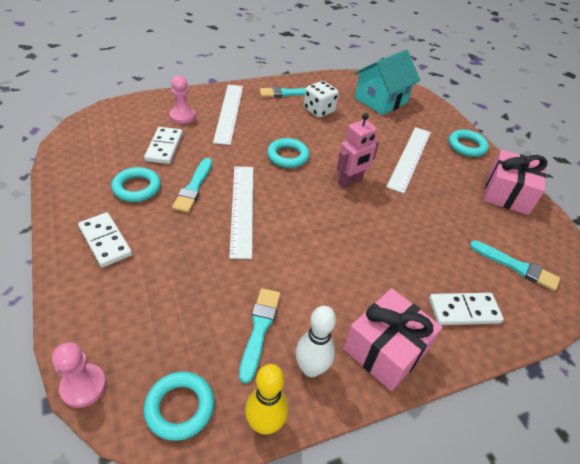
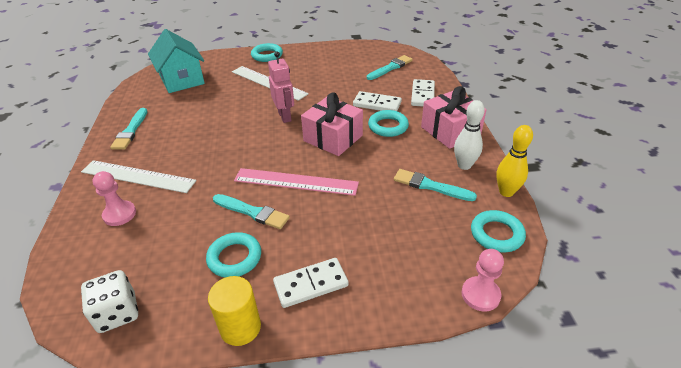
camera: 70 degrees left, 5 degrees down
white domino [144,127,183,164] -> white domino moved to [353,91,402,111]
white ruler [229,166,253,259] -> pink ruler [234,168,359,196]
turquoise ring [267,138,309,168] -> turquoise ring moved to [368,110,409,137]
white dice [304,81,339,118] -> white dice moved to [81,270,138,333]
pink gift [484,150,547,215] -> pink gift moved to [301,92,363,156]
none -> yellow cylinder [208,276,261,346]

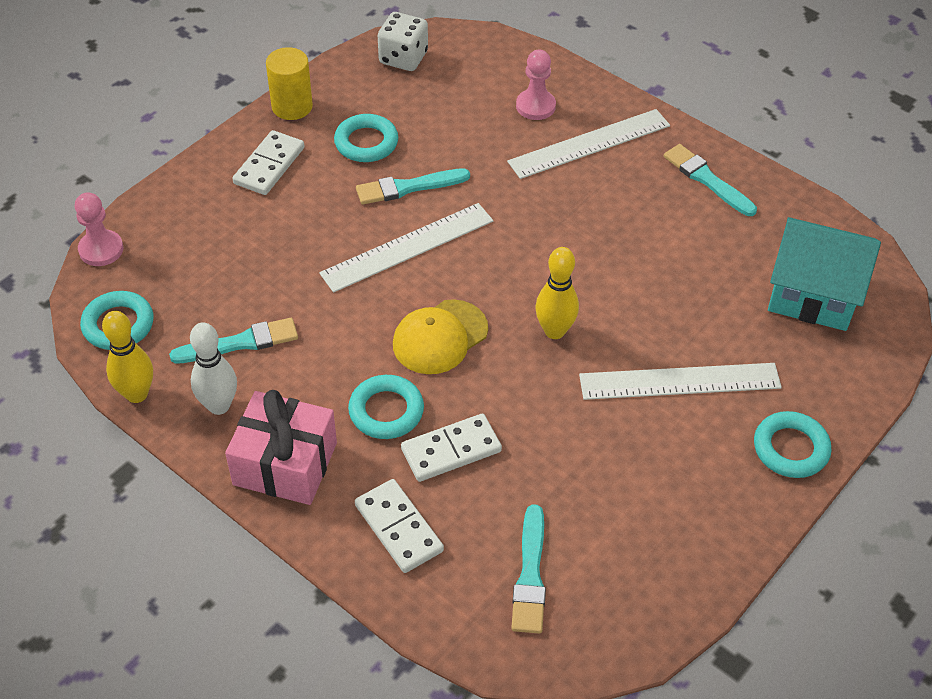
camera: 135 degrees right, 10 degrees up
pink ruler [234,168,359,196] -> white ruler [319,203,493,293]
pink robot [268,51,294,123] -> yellow bowling pin [535,247,579,339]
pink gift [301,92,363,156] -> yellow cap [393,299,488,374]

